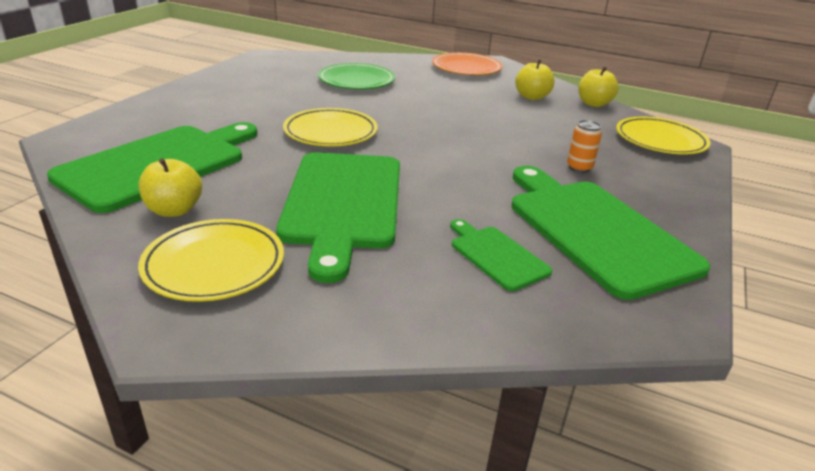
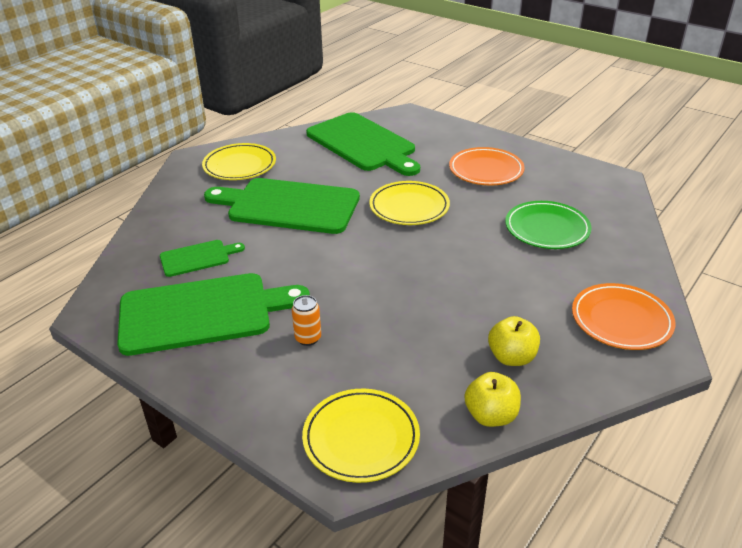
camera: 105 degrees right, 5 degrees up
yellow apple [139,158,202,217] -> none
none -> orange plate [449,147,525,185]

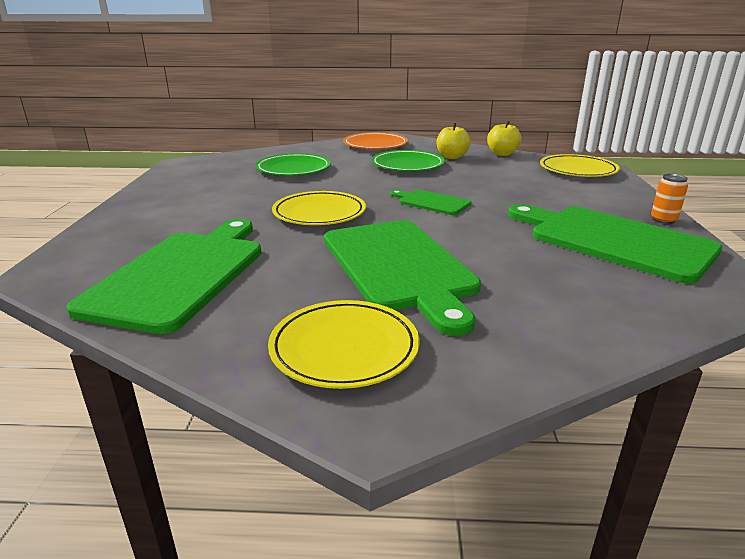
camera: 125 degrees left, 10 degrees down
green cutting board [160,240,245,277] -> green cutting board moved to [390,190,471,215]
orange can [292,295,321,346] -> orange can moved to [651,174,688,224]
orange plate [449,147,525,185] -> none
none -> green plate [371,150,445,171]

